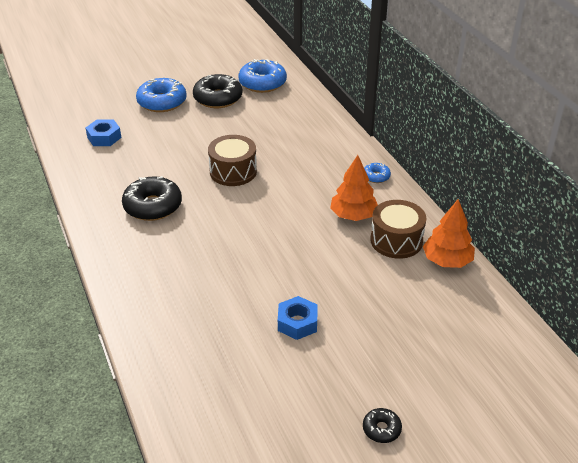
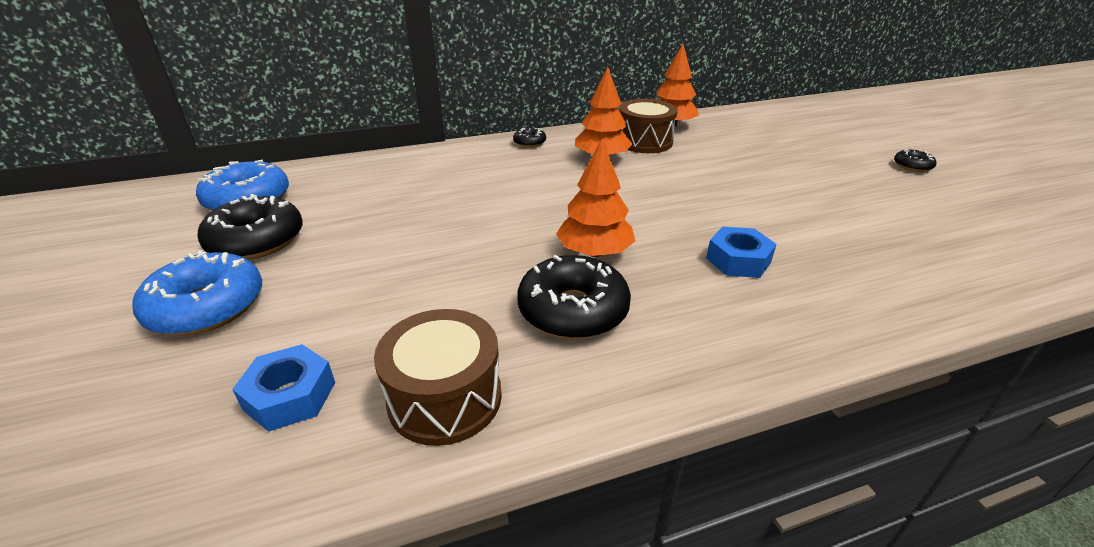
camera: 85 degrees left, 5 degrees down
brown drum [208,135,257,186] -> brown drum moved to [374,309,502,446]
blue nut [278,296,318,340] -> blue nut moved to [706,227,777,278]
blue donut [364,163,391,183] -> black donut [513,128,546,148]
none -> orange tree [556,139,635,257]

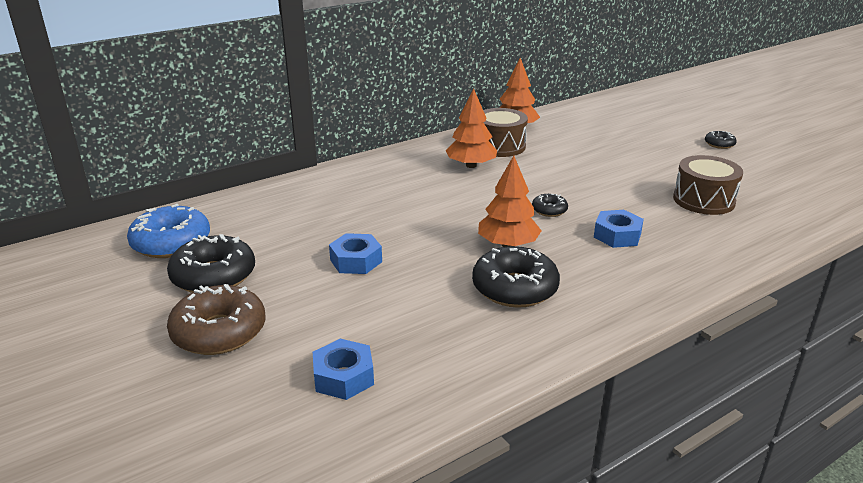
camera: 15 degrees left, 5 degrees down
blue donut [132,250,262,335] -> brown donut [167,284,266,355]
brown drum [374,309,502,446] -> brown drum moved to [673,155,743,215]
black donut [513,128,546,148] -> black donut moved to [532,194,568,217]
none -> blue nut [329,233,382,274]

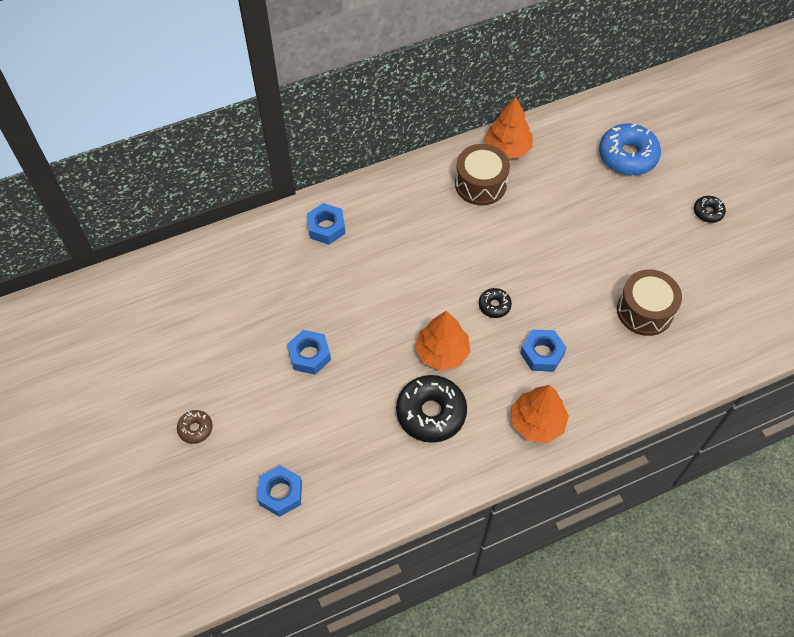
camera: 10 degrees right, 30 degrees up
blue donut [127,204,210,258] -> blue donut moved to [599,123,661,175]
black donut [167,234,255,293] -> none
brown donut [167,284,266,355] -> brown donut [177,410,213,444], size x0.49
orange tree [446,89,497,168] -> orange tree moved to [511,385,569,443]
none -> blue nut [307,203,345,245]

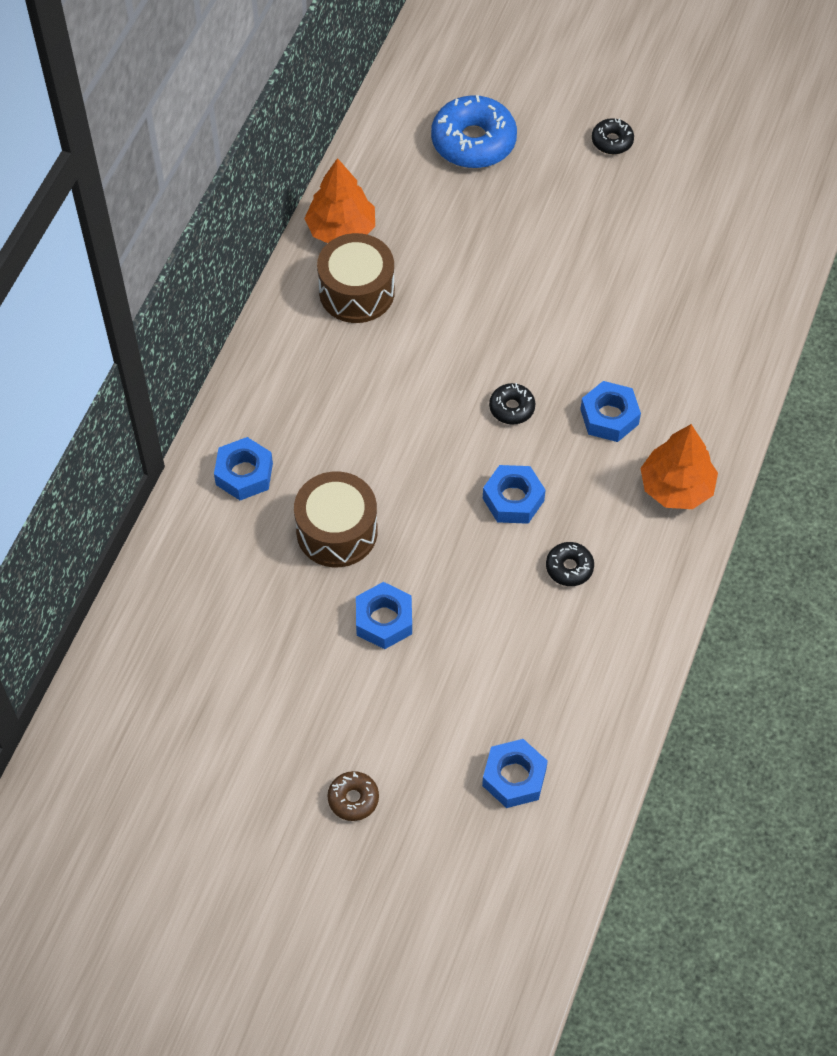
camera: 45 degrees left, 0 degrees up
black donut [396,375,467,443] -> black donut [546,542,594,586], size x0.49
orange tree [415,311,471,371] -> blue nut [483,465,546,524]
brown drum [617,269,682,336] -> brown drum moved to [294,471,378,567]

